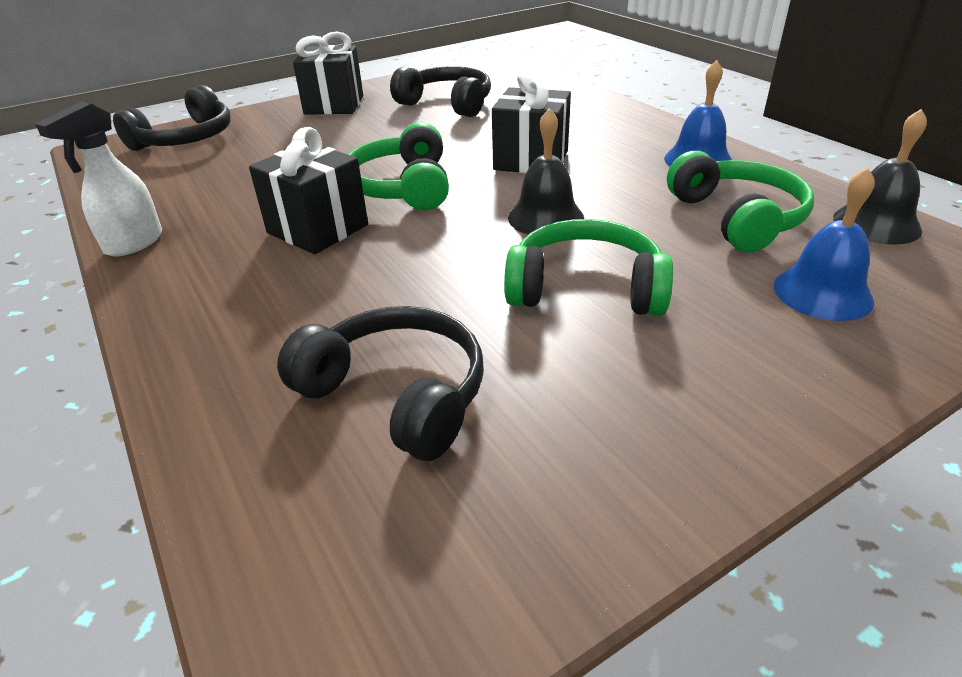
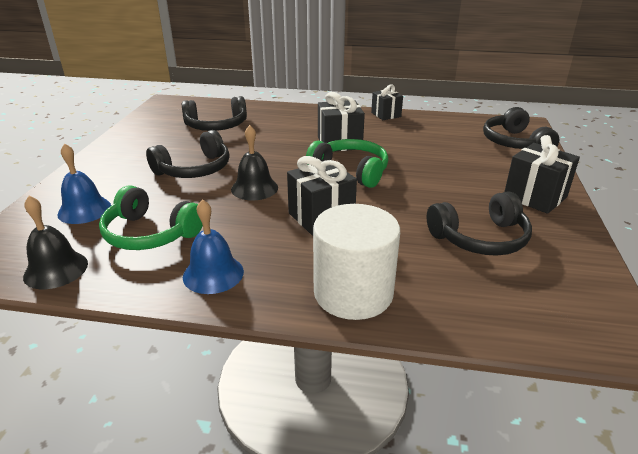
camera: 130 degrees right, 5 degrees down
white spray bottle [35,101,162,257] -> black gift [371,85,403,120]
green headphones [504,219,673,316] -> black headphones [146,130,230,178]
none -> white cylinder [313,204,400,320]

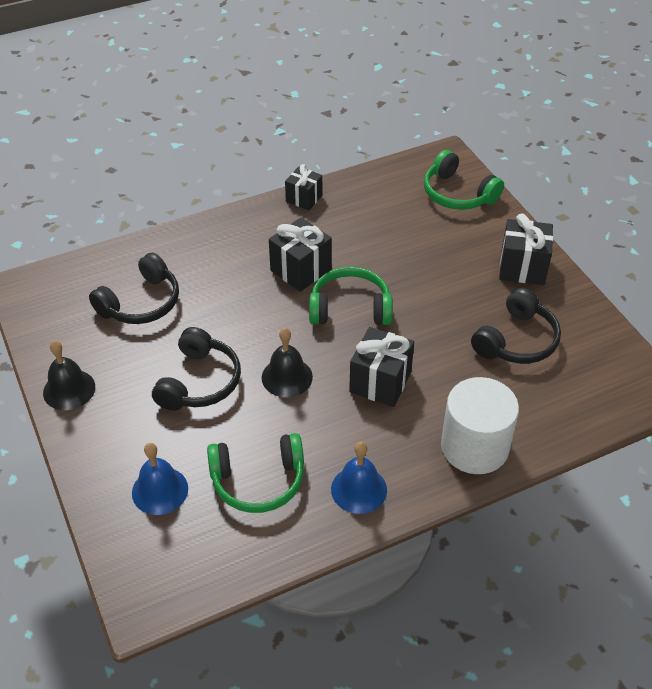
camera: 35 degrees left, 15 degrees up
black bell [23,196,88,289] -> black bell moved to [43,340,95,410]
black headphones [483,107,559,149] -> green headphones [424,150,504,210]

